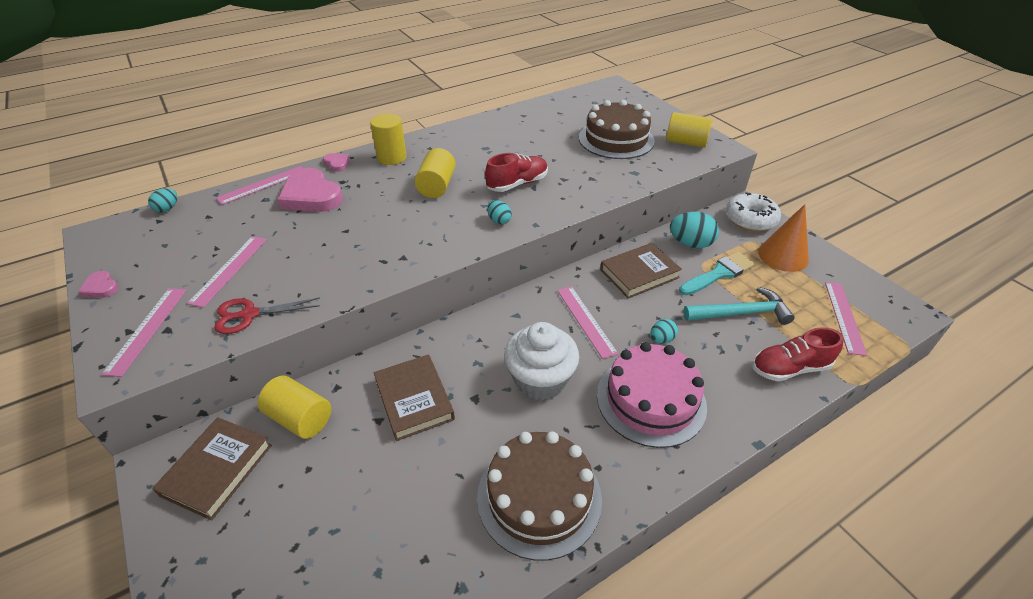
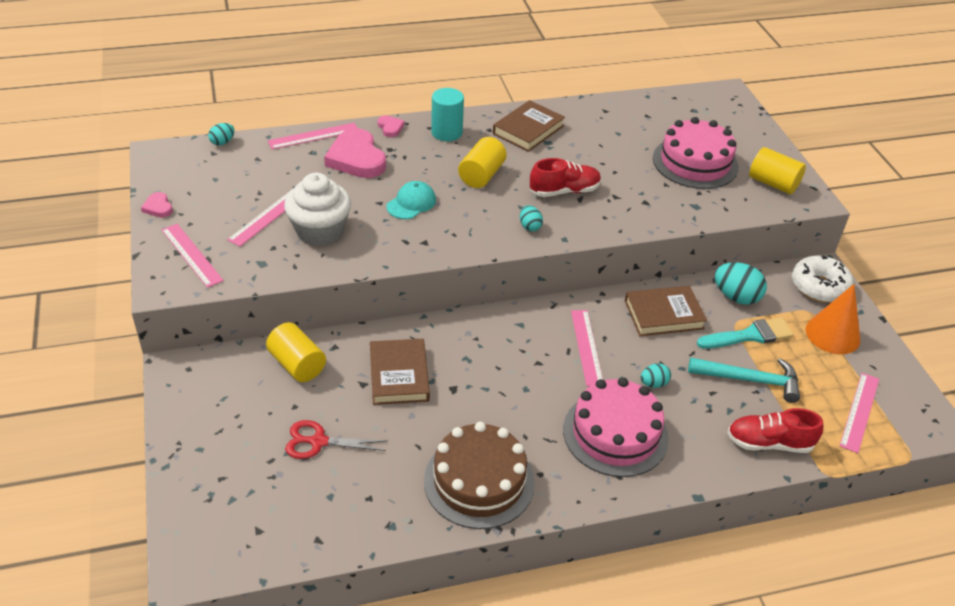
camera: 15 degrees right, 0 degrees up
pink ruler [101,288,187,377] -> pink ruler turned 60 degrees counterclockwise [162,224,224,288]
brown book [152,417,272,520] -> brown book moved to [493,100,565,152]
red scissors [214,298,320,334] -> red scissors moved to [285,420,387,459]
yellow cylinder [370,114,407,165] -> turquoise cylinder [431,88,464,141]
white cupcake [504,322,579,400] -> white cupcake moved to [284,173,351,246]
brown cake [579,100,655,159] -> pink cake [653,117,739,189]
none -> turquoise cap [386,181,436,219]

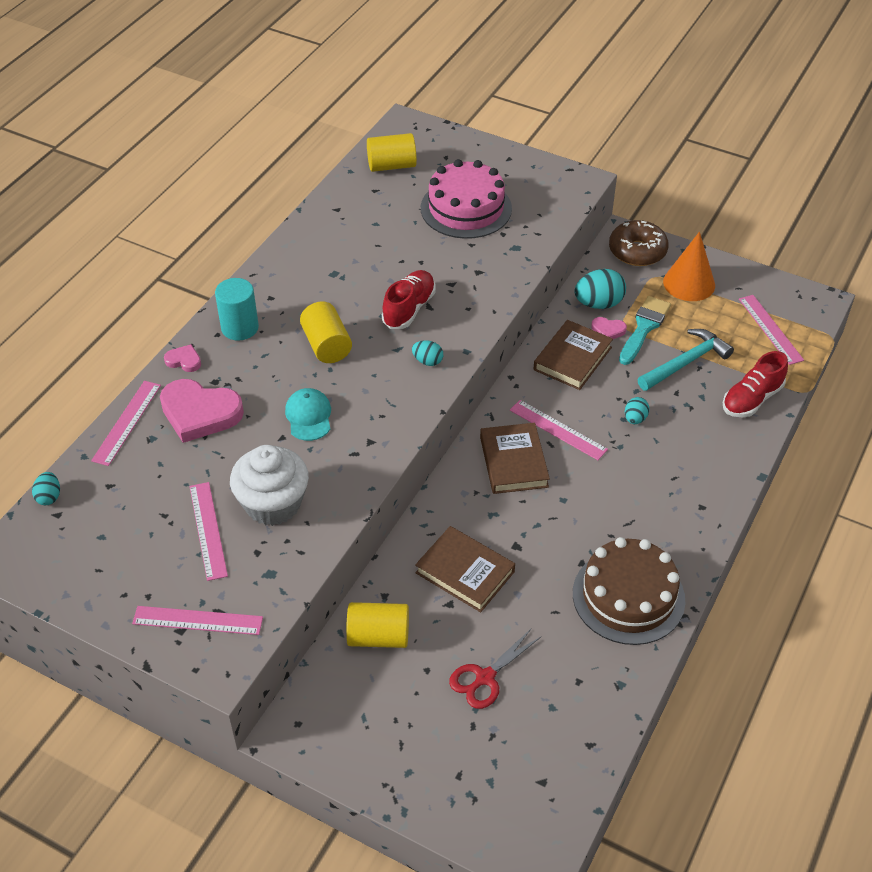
camera: 45 degrees left, 5 degrees up
pink heart [141,192,173,218] -> pink heart moved to [591,317,627,339]
brown book [493,100,565,152] -> brown book moved to [480,423,550,494]
pink cake [563,377,669,477] -> none
yellow cylinder [749,147,806,194] -> yellow cylinder moved to [367,133,417,172]
white donut [792,255,854,303] -> brown donut [609,220,669,266]

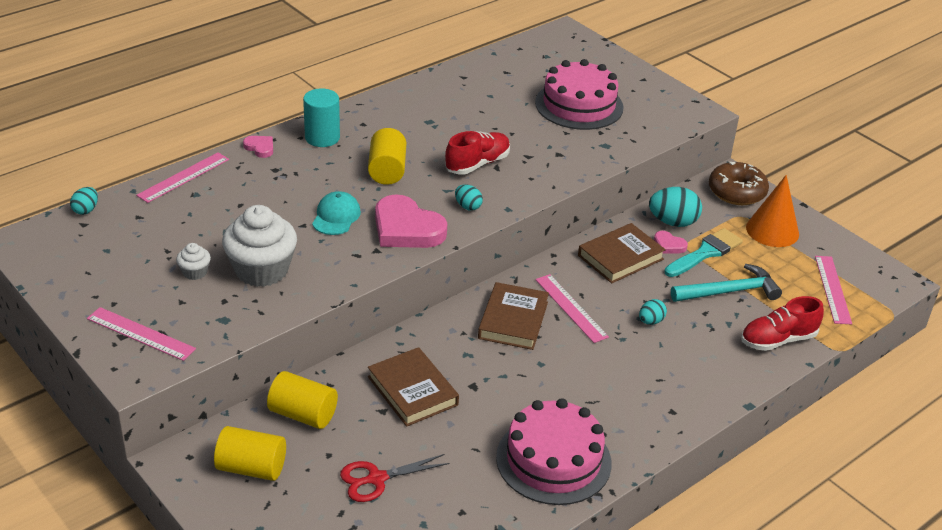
camera: 20 degrees right, 10 degrees down
pink heart [160,379,244,443] -> pink heart moved to [375,194,447,248]
pink ruler [189,482,228,581] -> white cupcake [176,243,211,280]
yellow cylinder [367,133,417,172] -> yellow cylinder moved to [214,426,286,481]
brown cake [573,537,685,645] -> pink cake [496,398,612,505]

